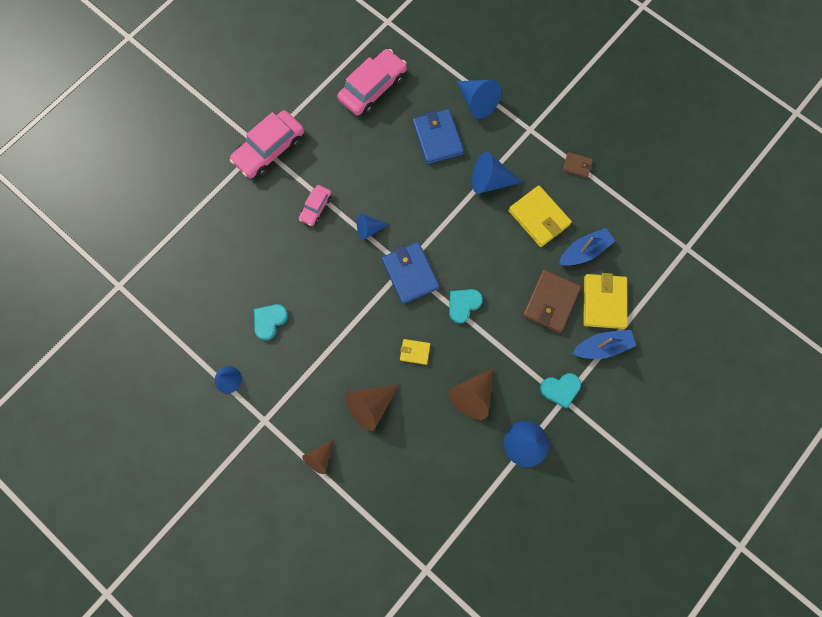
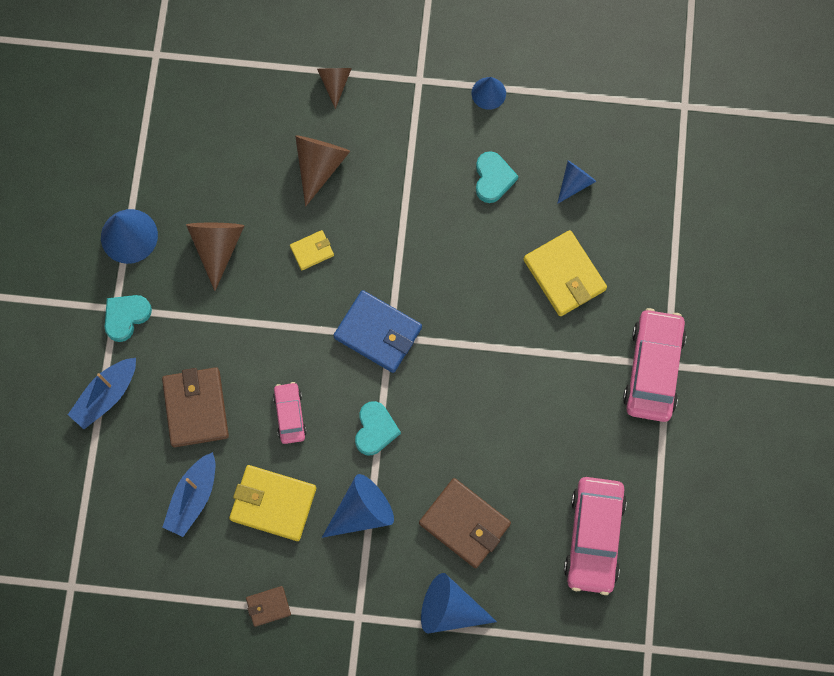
camera: 145 degrees right, 0 degrees up
pink car [299,185,332,226] -> pink car moved to [273,382,307,444]
blue cone [357,214,389,240] -> blue cone moved to [557,161,596,204]
blue wallet [413,109,464,164] -> brown wallet [419,478,511,568]
turquoise heart [449,289,483,324] -> turquoise heart moved to [355,401,401,455]
yellow wallet [583,273,627,329] -> yellow wallet moved to [523,230,607,316]

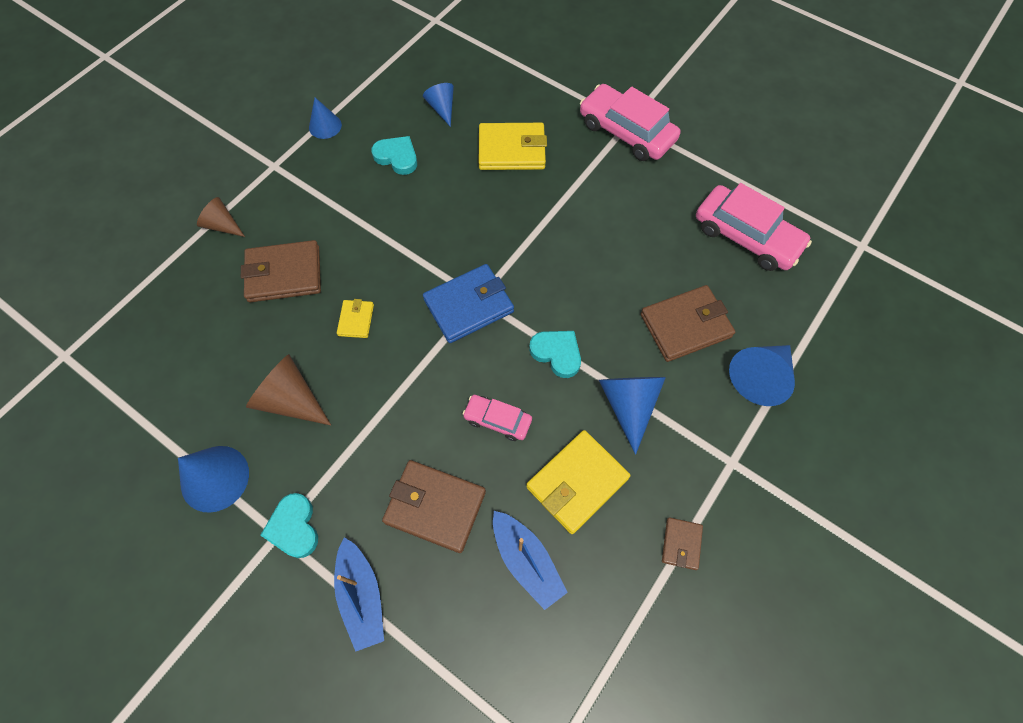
camera: 60 degrees left, 10 degrees down
brown cone [295,135,350,207] -> brown wallet [241,240,321,302]

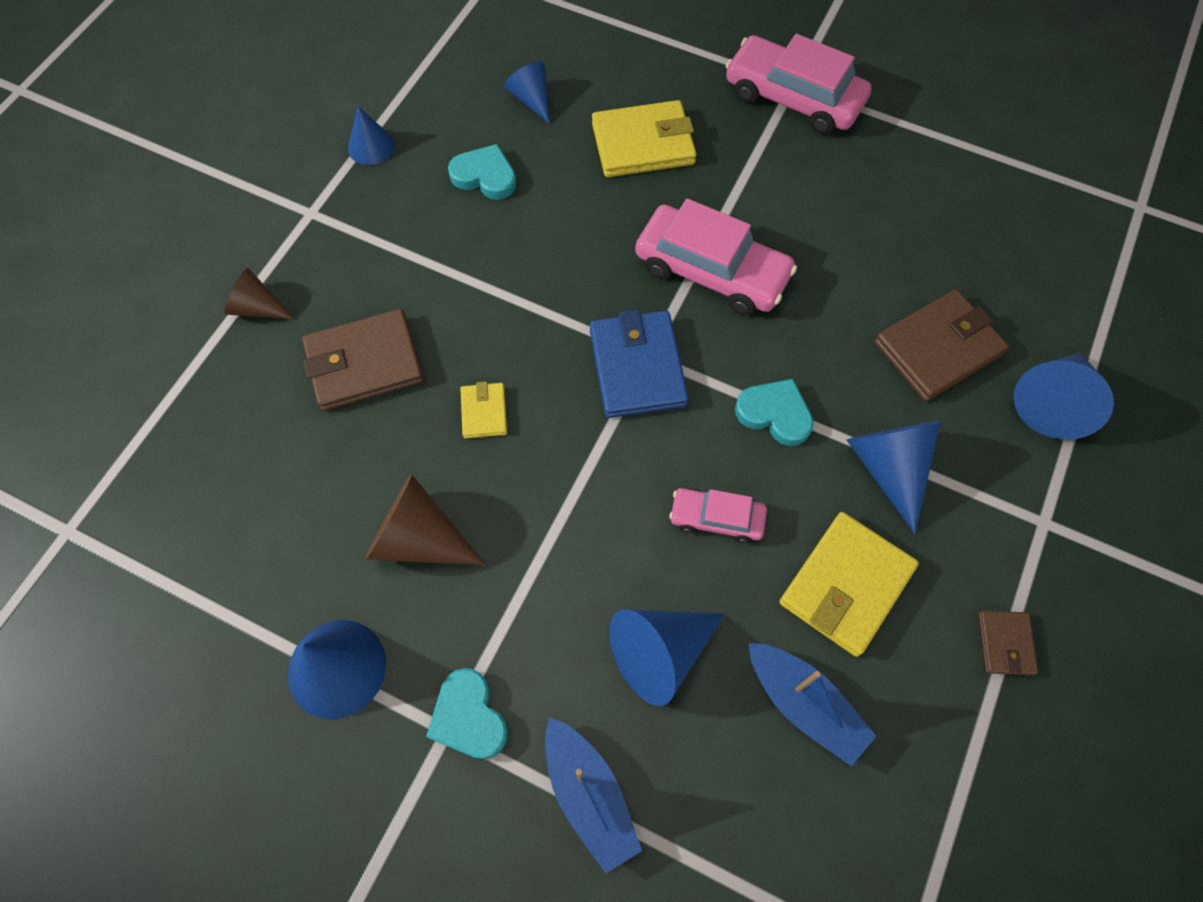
camera: 10 degrees left, 0 degrees up
brown wallet [382,460,486,553] -> blue cone [609,609,725,706]
blue wallet [423,264,514,343] -> blue wallet turned 60 degrees counterclockwise [590,309,689,418]
pink car [696,183,812,271] -> pink car moved to [635,198,797,315]

